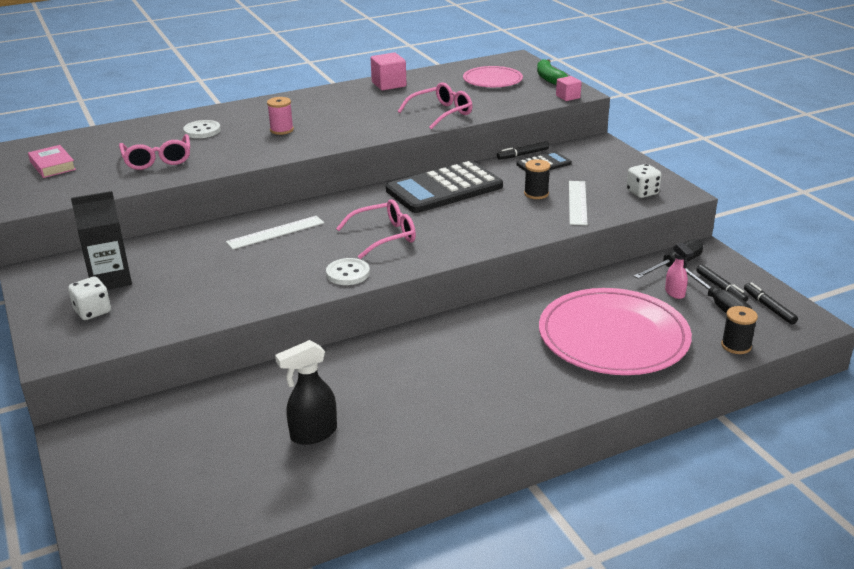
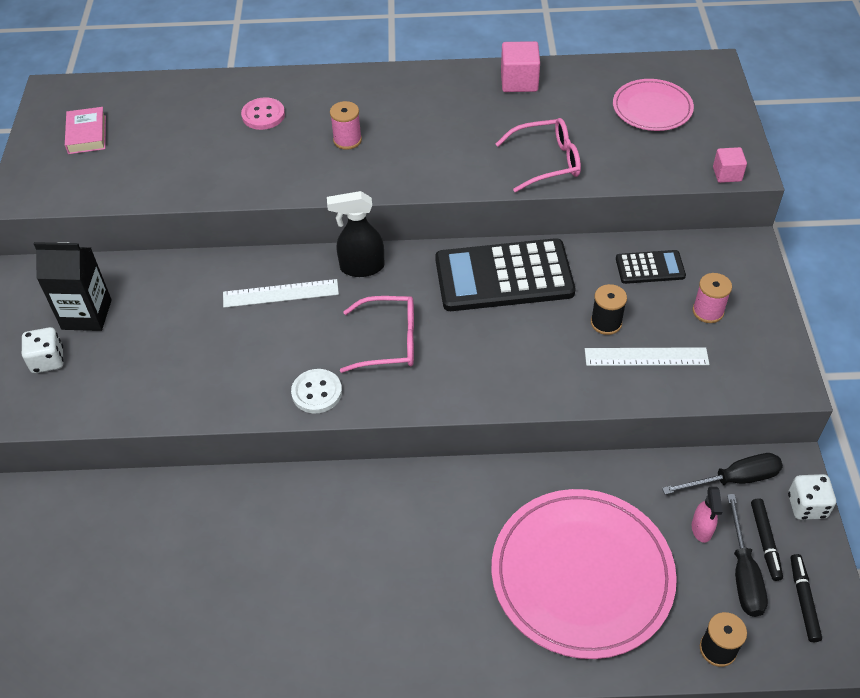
camera: 25 degrees right, 20 degrees up
pink glasses [119,134,190,170] -> none
white button [183,120,221,138] -> pink button [241,98,285,130]
black spray bottle [275,340,337,445] -> black spray bottle moved to [327,191,385,277]
black marker [497,141,549,160] -> none
green banana [537,59,568,85] -> none
white ruler [569,181,588,225] -> white ruler turned 60 degrees clockwise [585,347,709,366]
white dice [626,164,661,198] -> white dice moved to [788,474,836,520]
none -> pink spool [692,273,732,323]

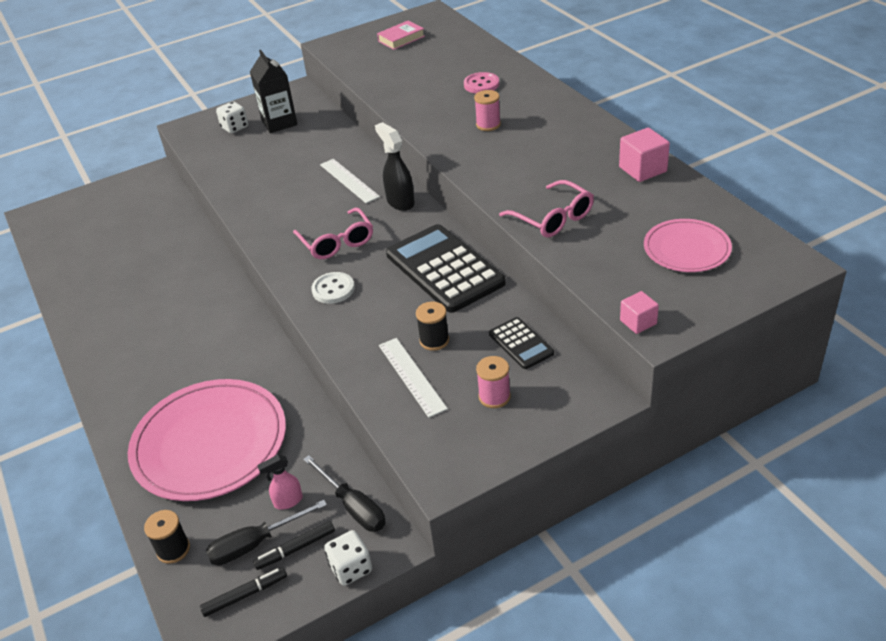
camera: 65 degrees right, 10 degrees down
white button [291,369,342,413] -> white button moved to [311,272,355,304]

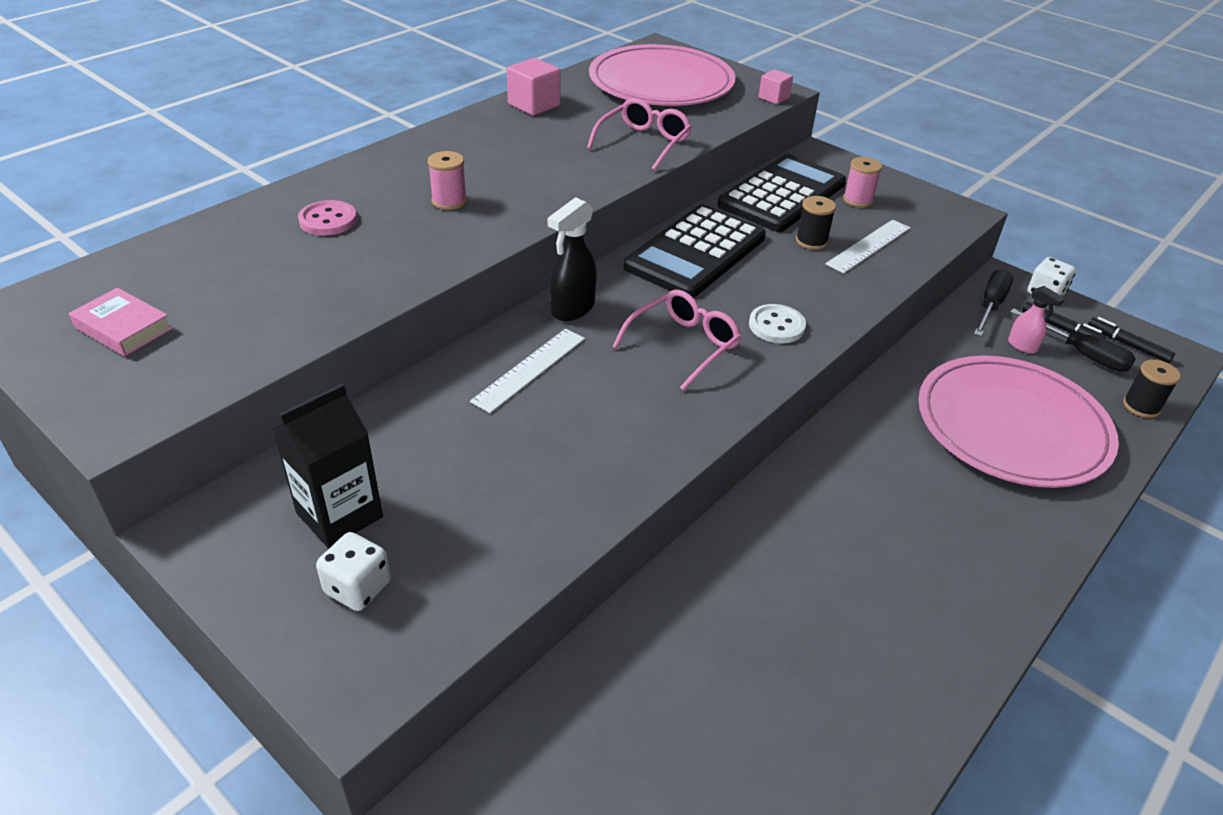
camera: 115 degrees left, 0 degrees up
black calculator [489,317,554,369] -> black calculator [717,154,846,232], size x2.03
pink plate [644,219,732,272] -> pink plate [589,44,735,106], size x1.83

